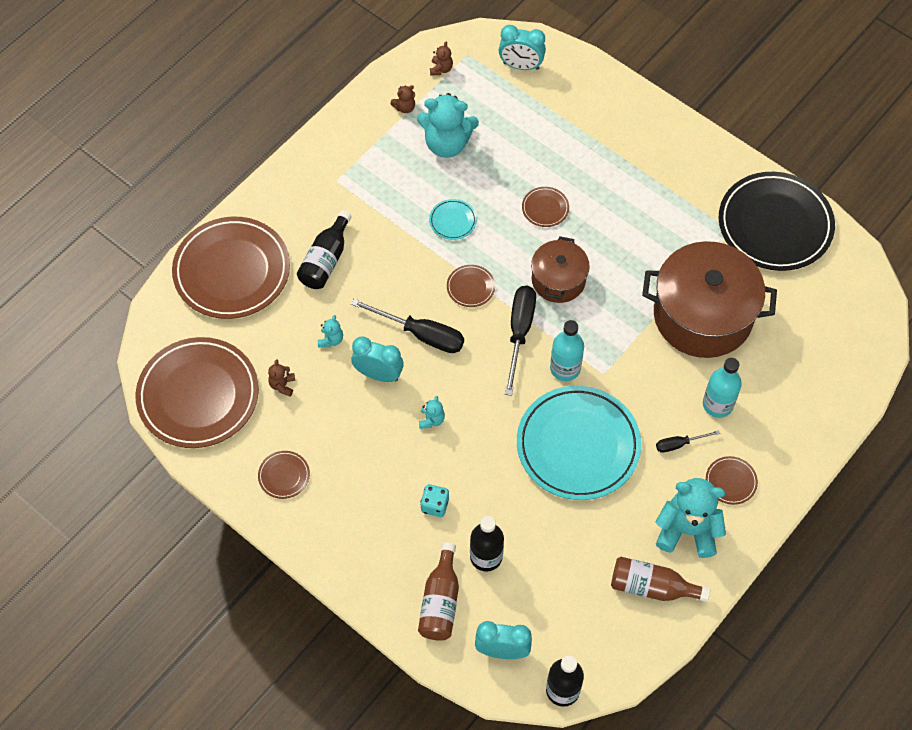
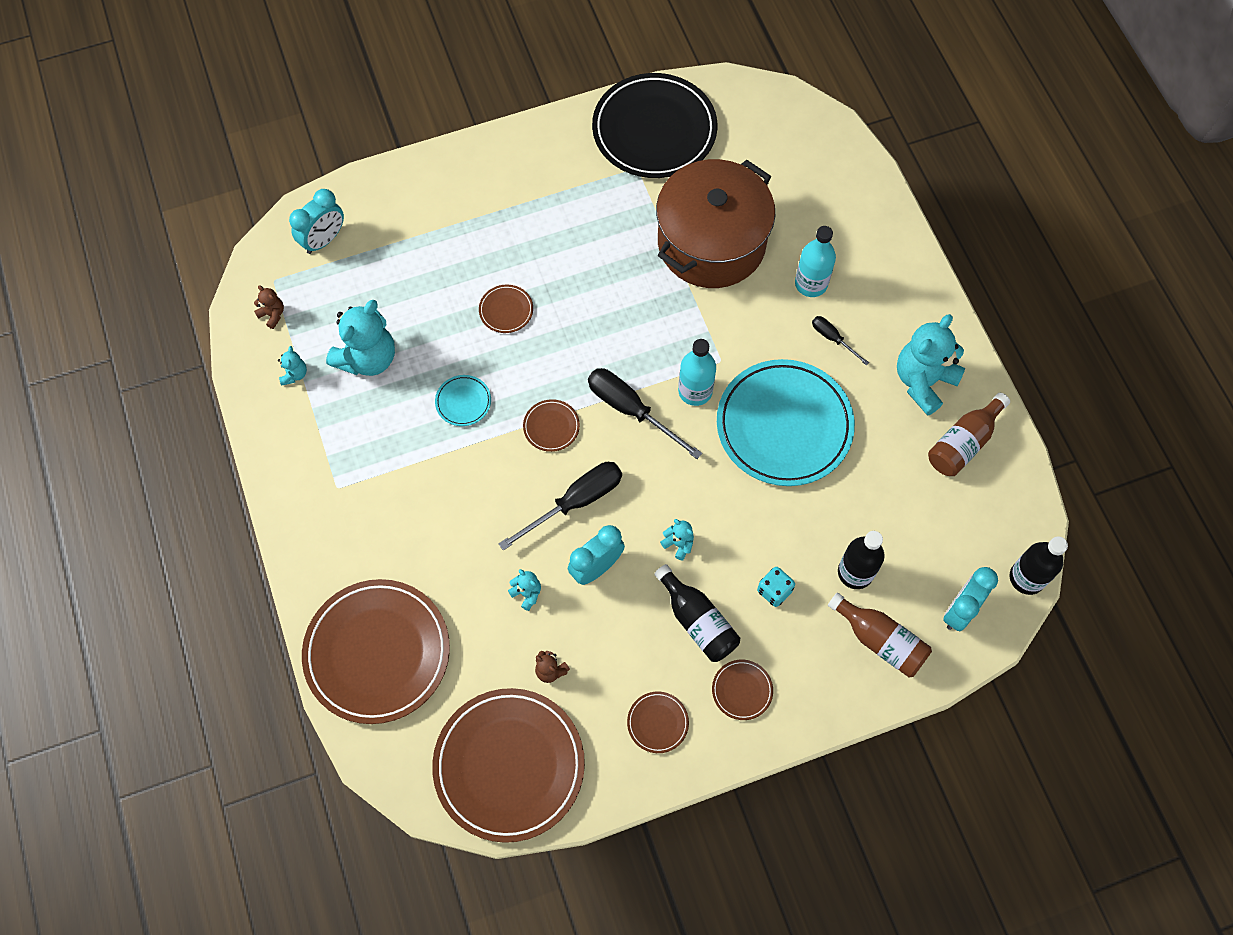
camera: 60 degrees left, 5 degrees up
black bottle [297,210,352,289] -> black bottle moved to [654,564,740,662]
brown teddy bear [390,85,415,113] -> turquoise teddy bear [278,346,307,386]
brown pot [531,236,590,303] -> none
black screwdriver [656,430,720,453] -> black screwdriver turned 120 degrees clockwise [812,316,869,365]
brown plate [706,456,758,505] -> brown plate moved to [712,660,773,720]

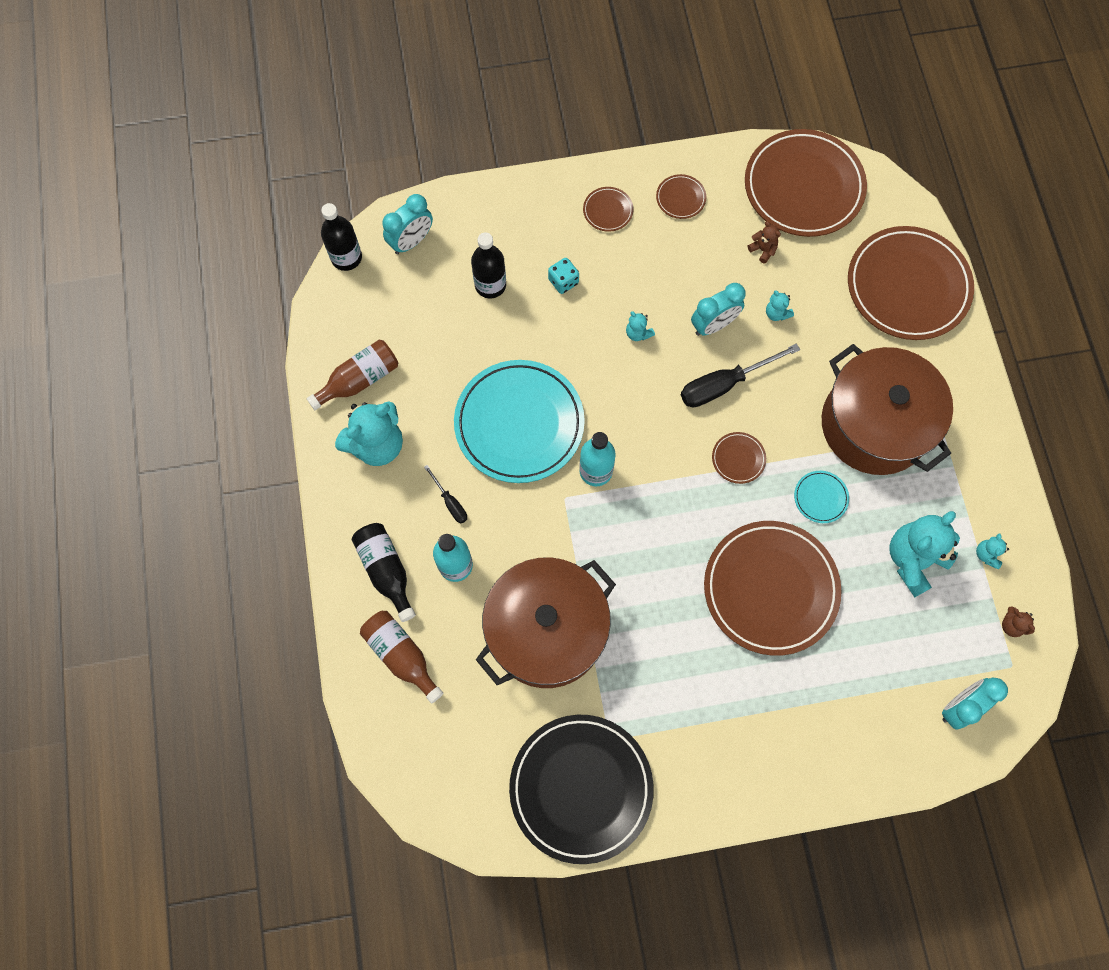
camera: 170 degrees left, 5 degrees up
brown plate [479,285,533,333] -> brown plate [704,521,842,656], size x2.42
black screwdriver [588,368,702,459] -> none
black bottle [654,564,740,662] -> black bottle moved to [352,523,416,622]
brown bottle [828,593,932,677] -> brown bottle moved to [360,611,443,703]
none -> brown pot [822,344,953,475]

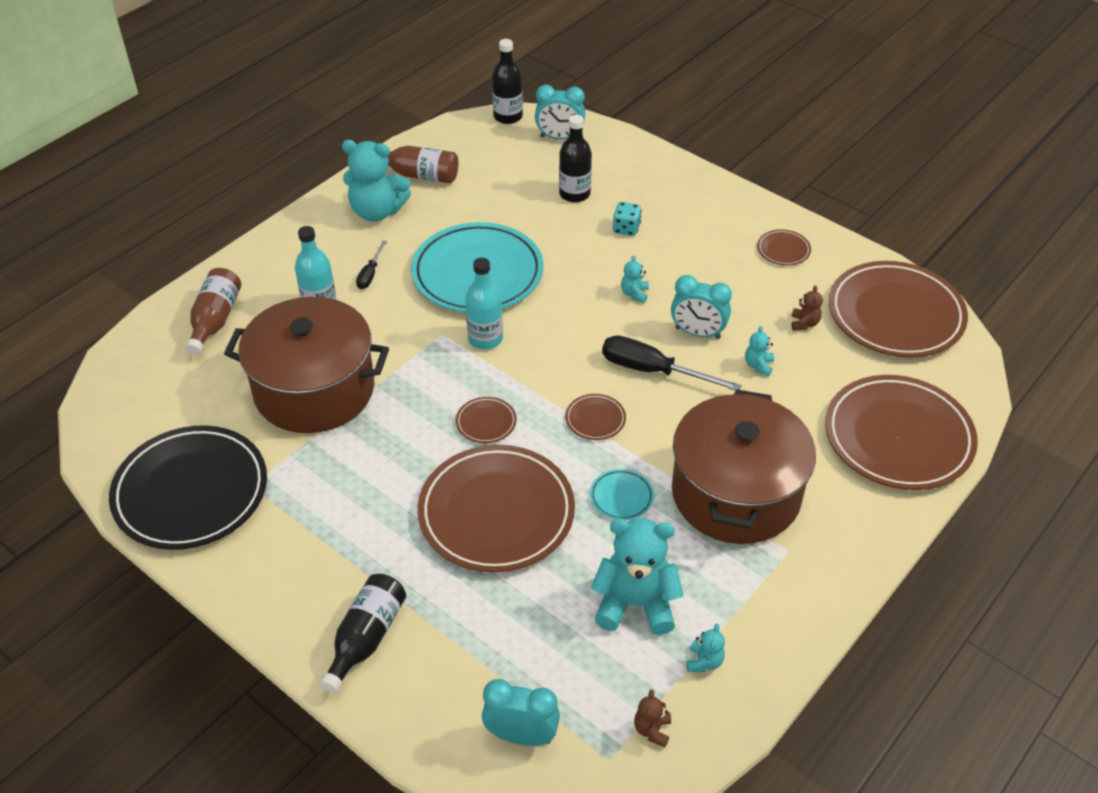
camera: 50 degrees right, 25 degrees down
black bottle [352,523,416,622] -> black bottle moved to [320,574,406,693]
brown plate [583,187,633,232] -> brown plate moved to [456,397,517,443]
turquoise teddy bear [976,533,1009,569] -> turquoise teddy bear turned 135 degrees clockwise [687,624,725,672]

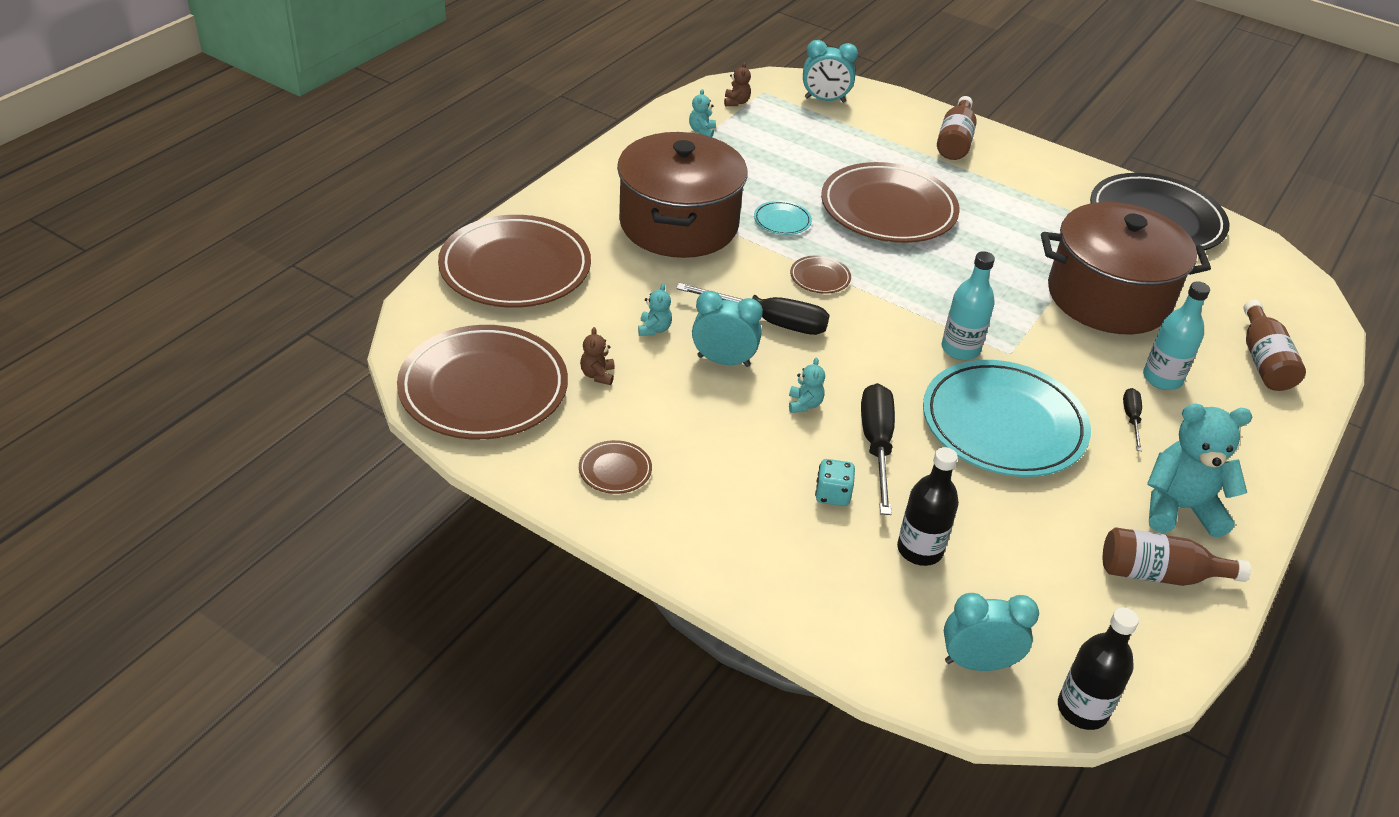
camera: 170 degrees right, 5 degrees down
black bottle [320,574,406,693] -> brown bottle [937,96,977,160]
brown plate [456,397,517,443] -> none
turquoise teddy bear [591,518,684,635] -> none
none -> black screwdriver [861,383,895,515]

